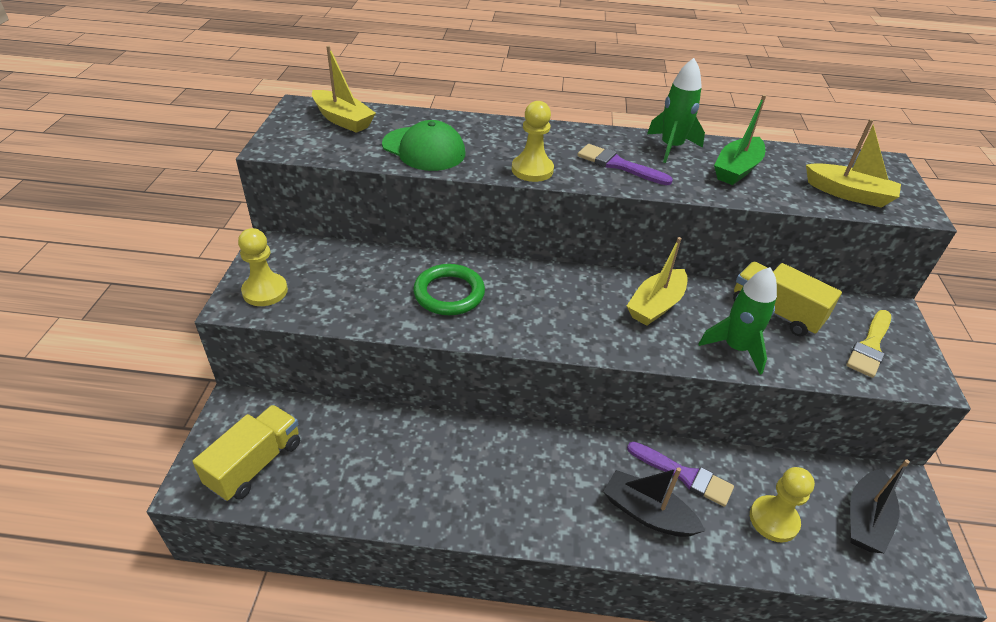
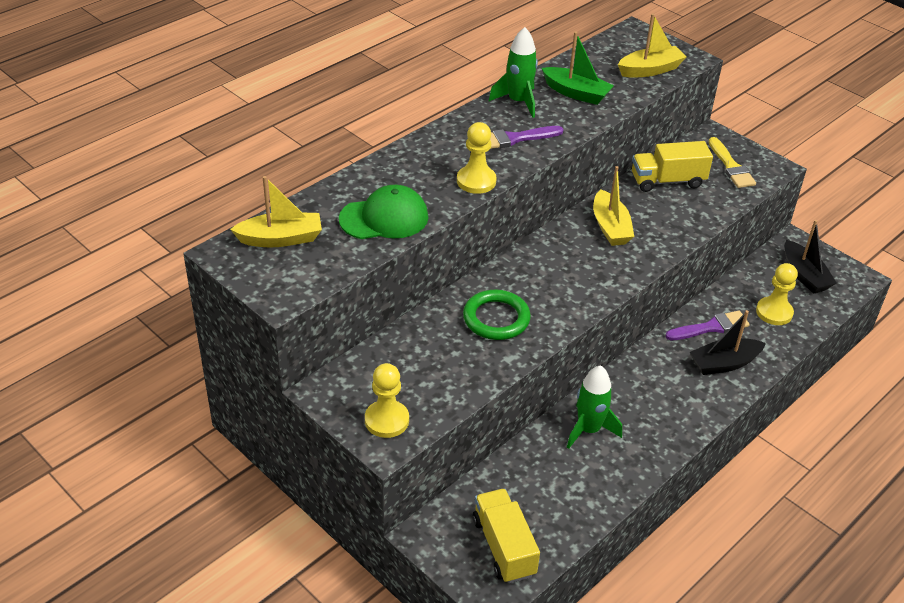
camera: 50 degrees left, 0 degrees up
green rocket [699,267,777,375] -> green rocket moved to [567,365,622,449]
green boat [714,94,766,185] -> green boat turned 45 degrees counterclockwise [542,32,614,105]

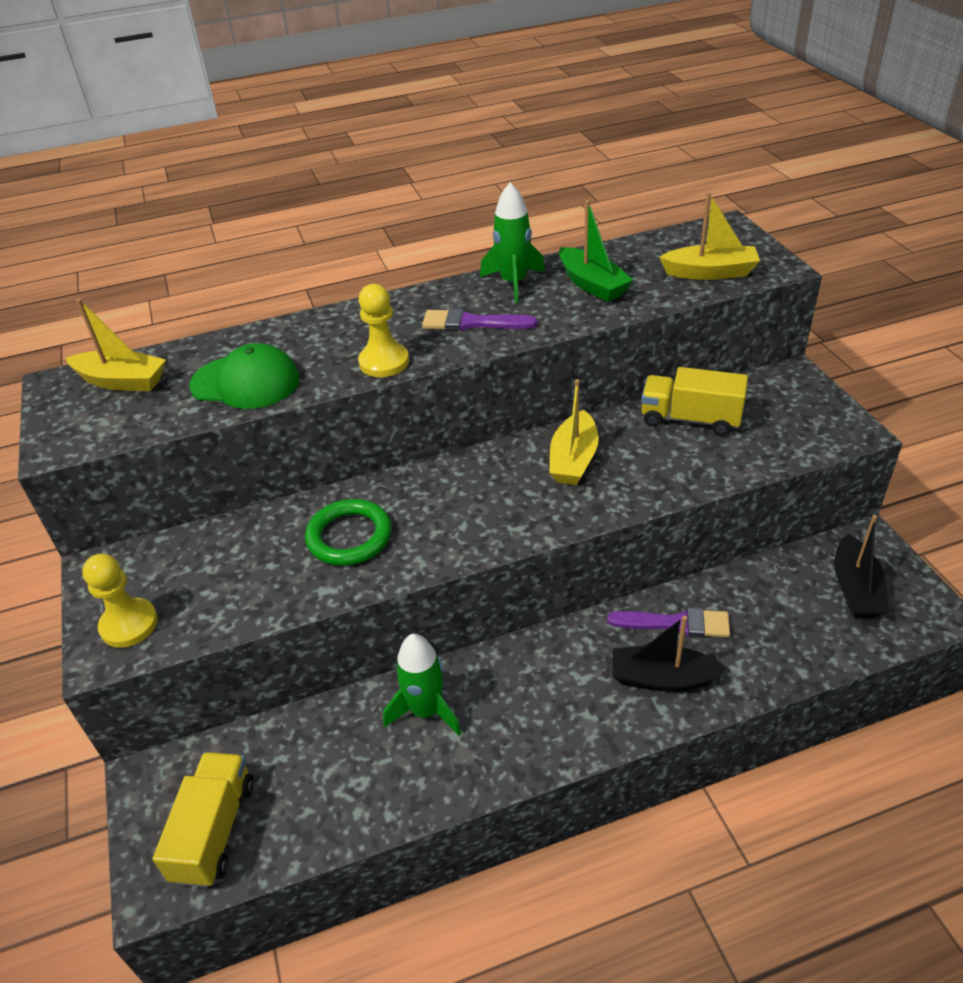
camera: 30 degrees right, 0 degrees up
yellow brush [709,137,756,188] -> none
yellow pawn [756,263,798,325] -> none

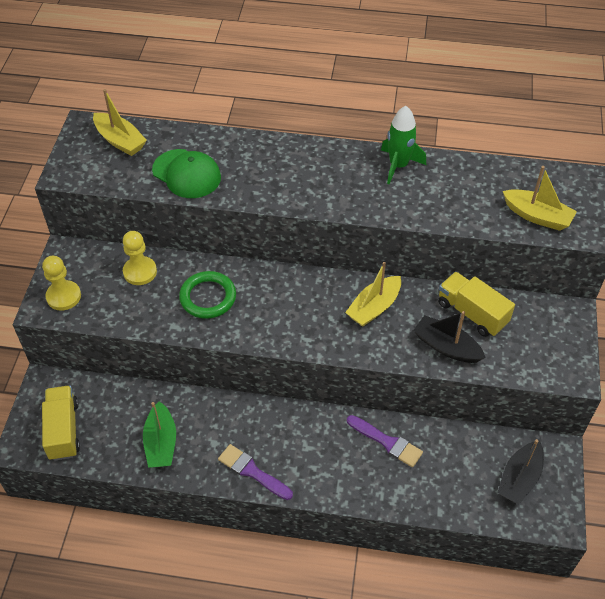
camera: 25 degrees right, 10 degrees up
yellow truck [153,752,254,888] -> yellow truck turned 45 degrees counterclockwise [42,385,80,461]
yellow pawn [358,284,409,377] -> yellow pawn moved to [123,231,157,285]
green rocket [383,634,461,736] -> none
purple brush [422,308,538,331] -> purple brush moved to [218,444,293,500]
green boat [559,200,633,302] -> green boat moved to [143,401,176,468]
black boat [612,616,727,692] -> black boat moved to [413,311,486,363]

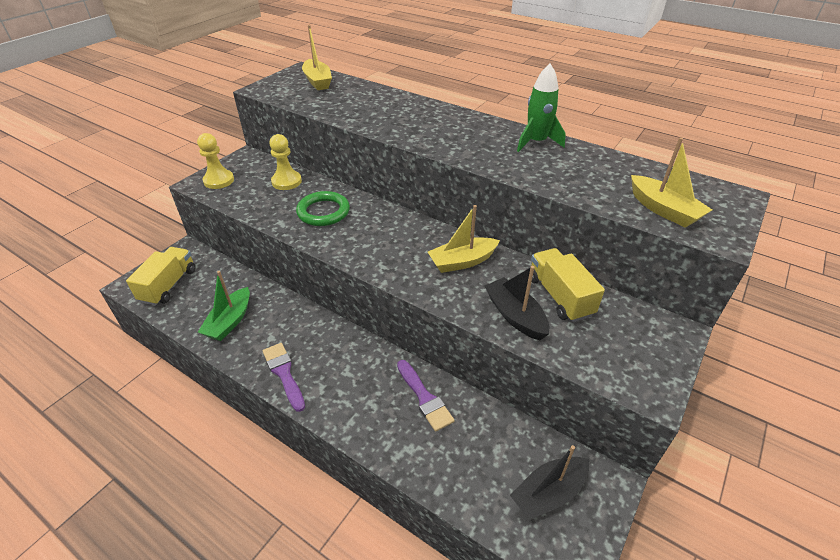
camera: 25 degrees right, 10 degrees down
green cap [152,149,221,198] -> none

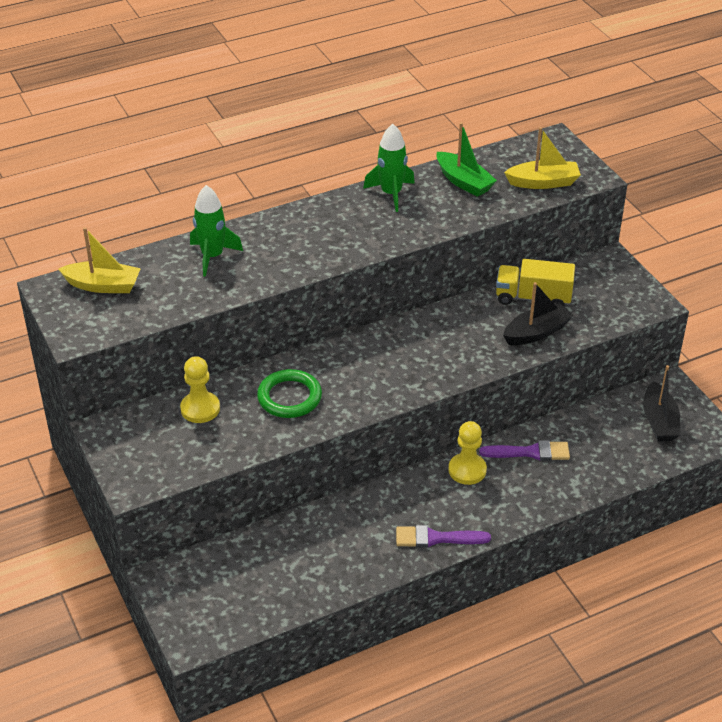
camera: 60 degrees left, 0 degrees up
yellow truck [126,247,195,306] -> none
yellow pawn [197,133,234,189] -> yellow pawn moved to [449,421,487,485]
green boat [198,271,250,341] -> green boat moved to [437,122,497,197]
yellow boat [428,205,500,273] -> none
black boat [485,266,549,340] -> black boat turned 150 degrees clockwise [503,282,574,345]
none -> green rocket [190,185,243,277]

